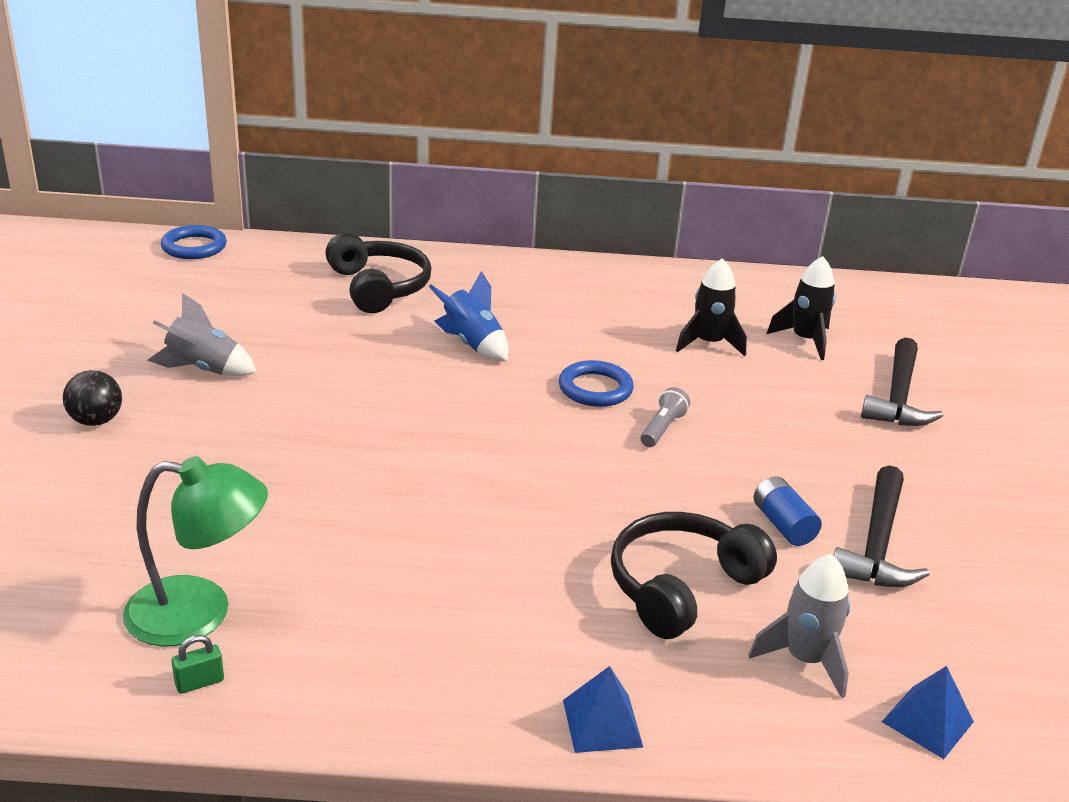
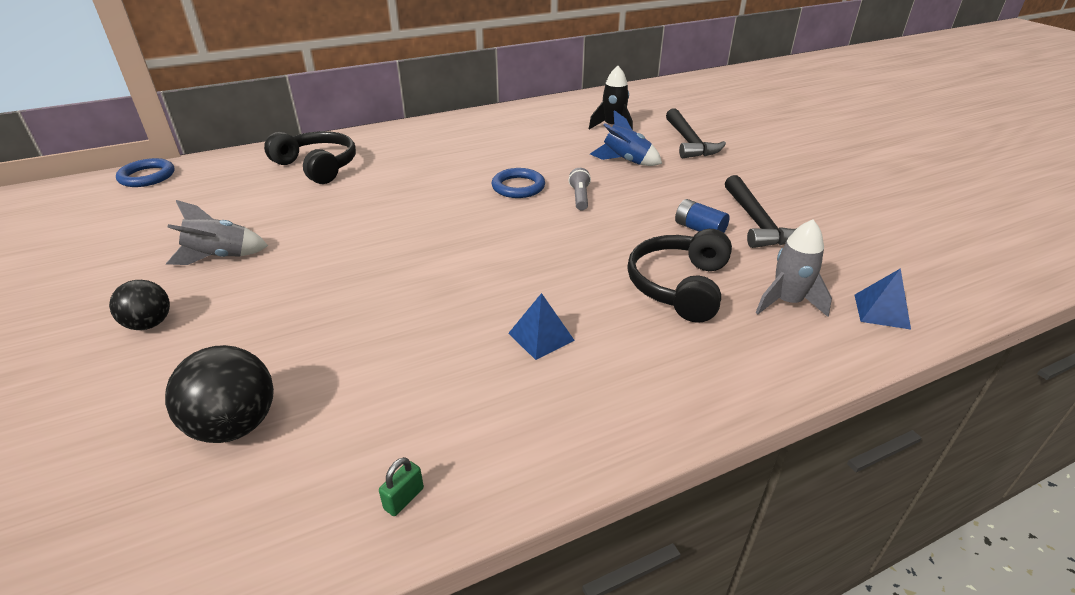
camera: 25 degrees left, 5 degrees up
green lamp [123,456,268,647] -> none
blue rocket [429,271,509,361] -> blue rocket moved to [590,110,662,166]
blue pyramid [563,666,643,753] -> blue pyramid moved to [508,293,575,360]
black rocket [676,258,747,356] -> none
none -> black ball [165,345,274,443]

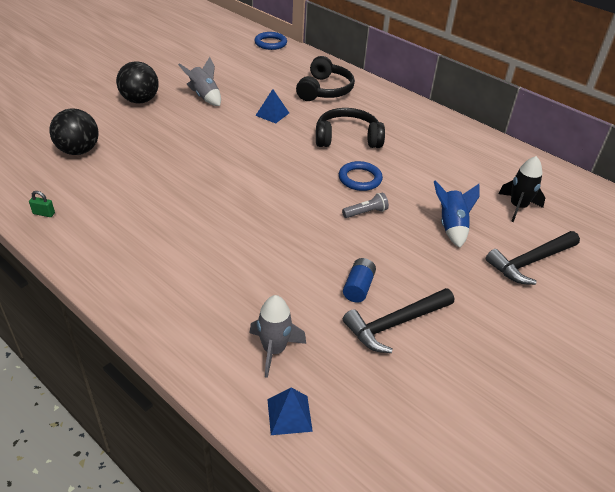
camera: 65 degrees right, 5 degrees up
black ball [109,280,170,330] -> black ball [116,61,159,104], size x1.54
blue pyramid [508,293,575,360] -> blue pyramid moved to [255,89,289,123]
black headphones [627,229,732,323] -> black headphones moved to [316,108,385,148]

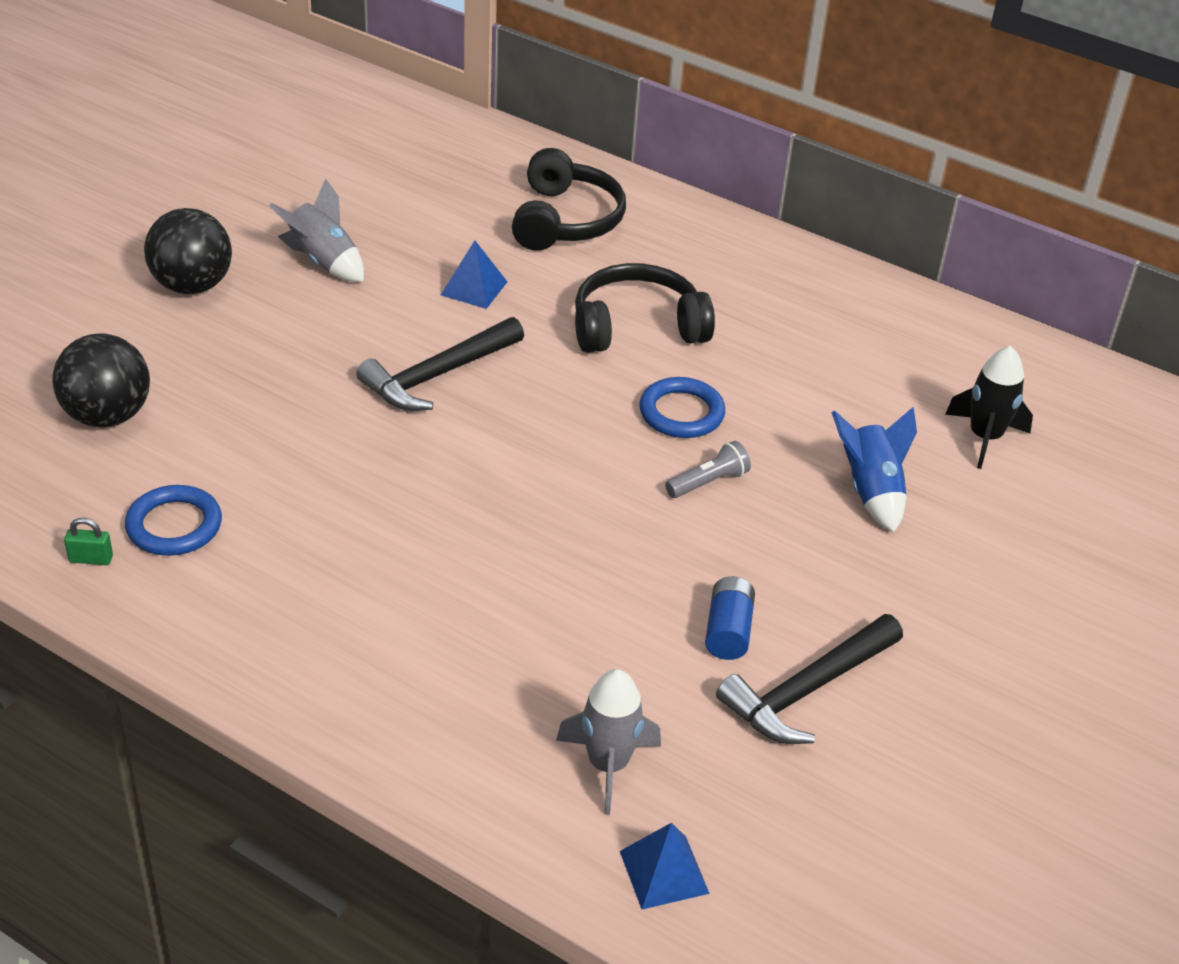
camera: 10 degrees left, 0 degrees up
blue ring [254,32,287,50] -> blue ring moved to [125,485,222,556]
black hammer [486,231,580,285] -> black hammer moved to [356,317,524,411]

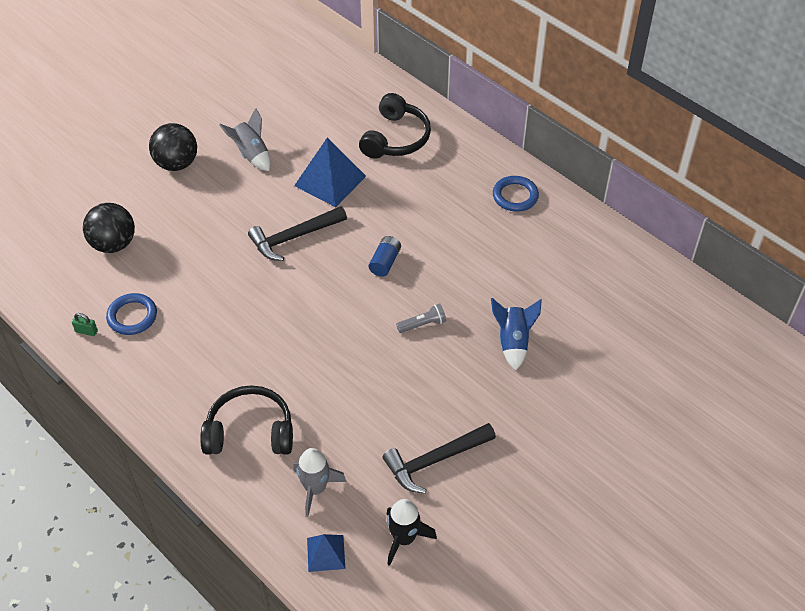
camera: 15 degrees right, 10 degrees up
blue pyramid [441,240,507,309] -> blue pyramid [294,138,366,207], size x1.80
black headphones [575,263,715,353] -> black headphones moved to [200,385,293,455]
blue ring [640,377,725,438] -> blue ring moved to [493,176,539,212]
blue battery [705,576,755,660] -> blue battery moved to [369,236,401,277]
black rocket [945,346,1033,469] -> black rocket moved to [387,499,437,566]

